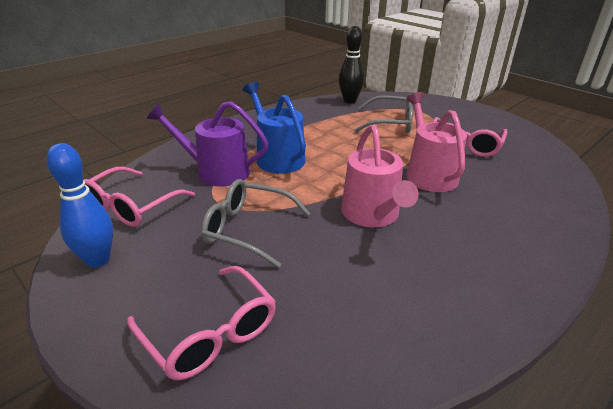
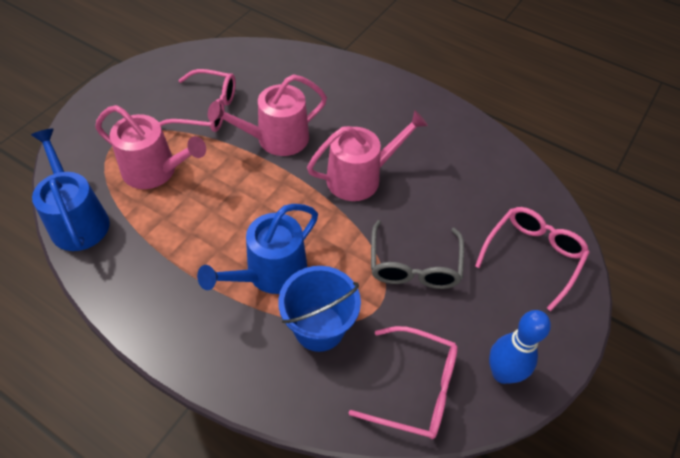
camera: 105 degrees left, 20 degrees up
purple watering can [147,101,268,186] -> blue bucket [278,266,361,352]
black bowling pin [339,26,364,104] -> blue watering can [31,129,110,251]
grey glasses [354,94,413,133] -> pink watering can [95,105,206,189]

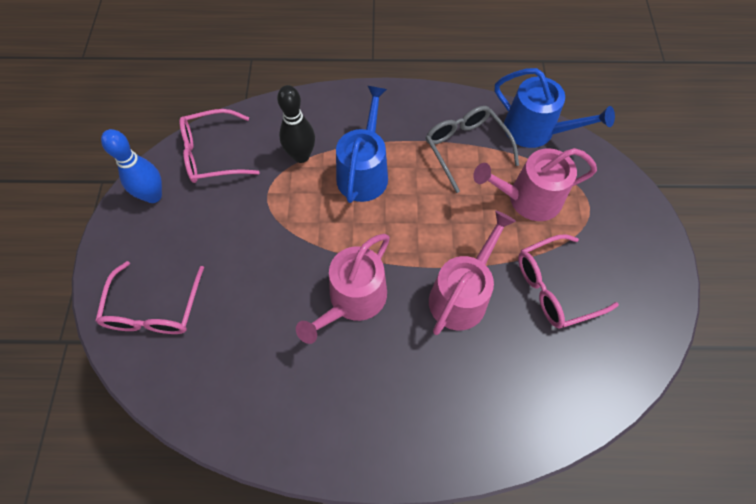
camera: 150 degrees right, 10 degrees up
blue bucket [278,266,361,352] -> black bowling pin [277,85,315,163]
grey glasses [371,220,464,289] -> grey glasses moved to [426,106,519,193]

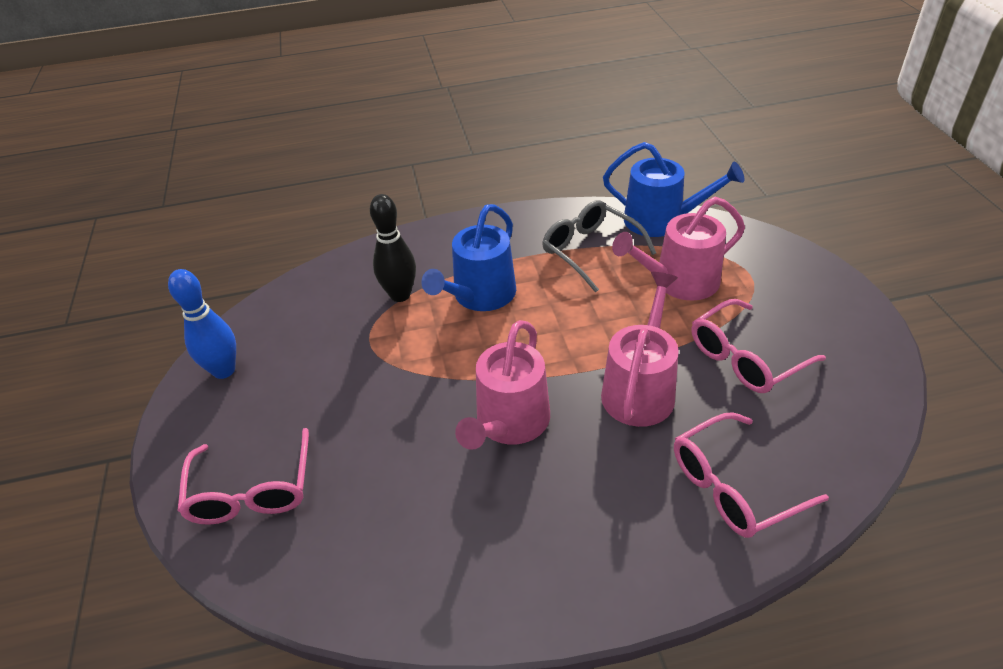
camera: 10 degrees left, 20 degrees down
pink glasses [179,109,260,183] -> pink glasses moved to [674,412,829,538]
blue watering can [336,86,388,203] -> blue watering can turned 150 degrees counterclockwise [421,204,516,311]

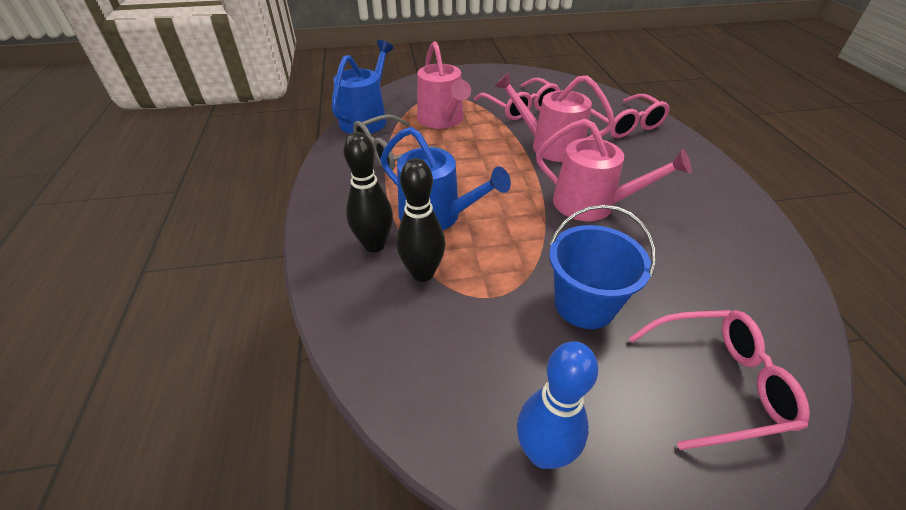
camera: 90 degrees left, 0 degrees up
none -> black bowling pin [343,132,393,252]
none -> blue bucket [549,205,656,329]

